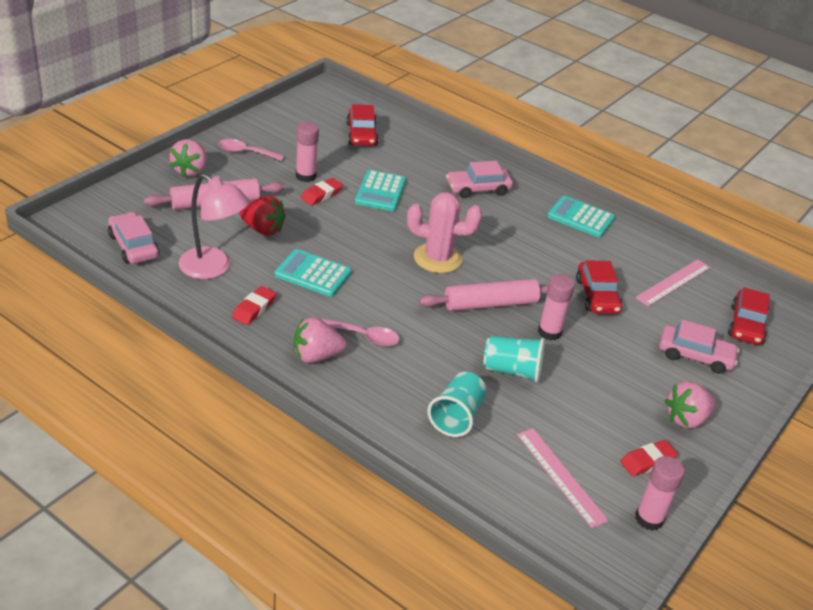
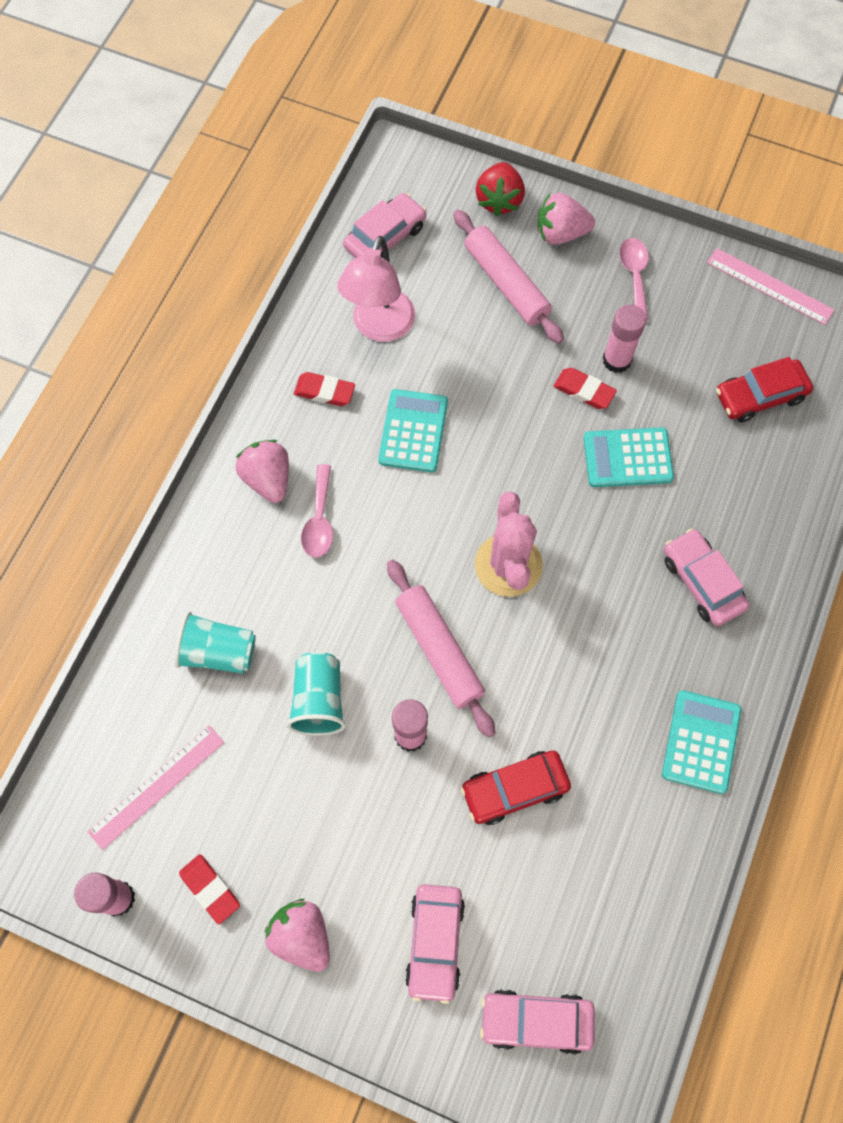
camera: 80 degrees right, 30 degrees up
red strawberry [240,196,286,236] -> red strawberry moved to [476,162,525,216]
pink ruler [635,259,710,306] -> pink ruler moved to [707,248,834,325]
red car [728,287,770,345] -> pink car [480,989,595,1054]

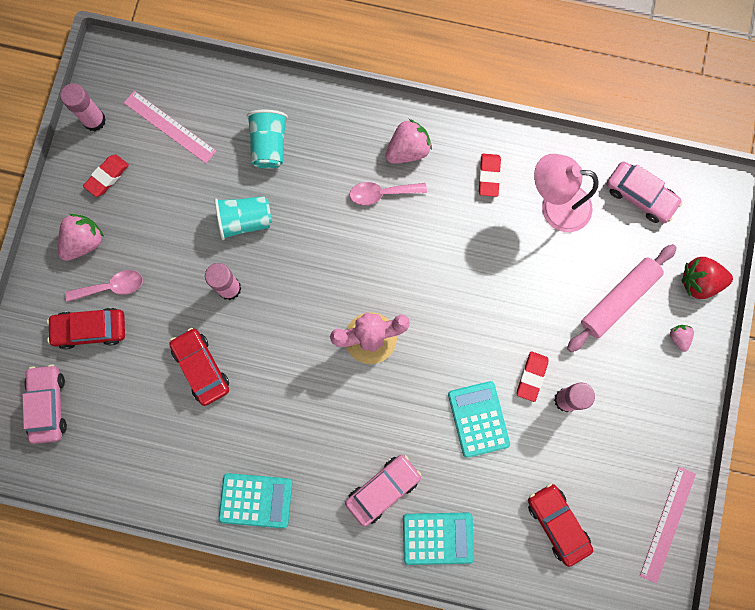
camera: 80 degrees right, 10 degrees up
turquoise calculator [378,389,448,473] -> turquoise calculator moved to [403,513,474,565]
pink rolling pin [387,560,495,737] -> none
pink car [405,884,465,1004] -> red car [47,308,125,349]
pink strawberry [538,193,595,245] -> pink strawberry [670,325,694,352], size x0.54
pink spoon [619,238,649,322] -> pink spoon moved to [65,270,143,302]

